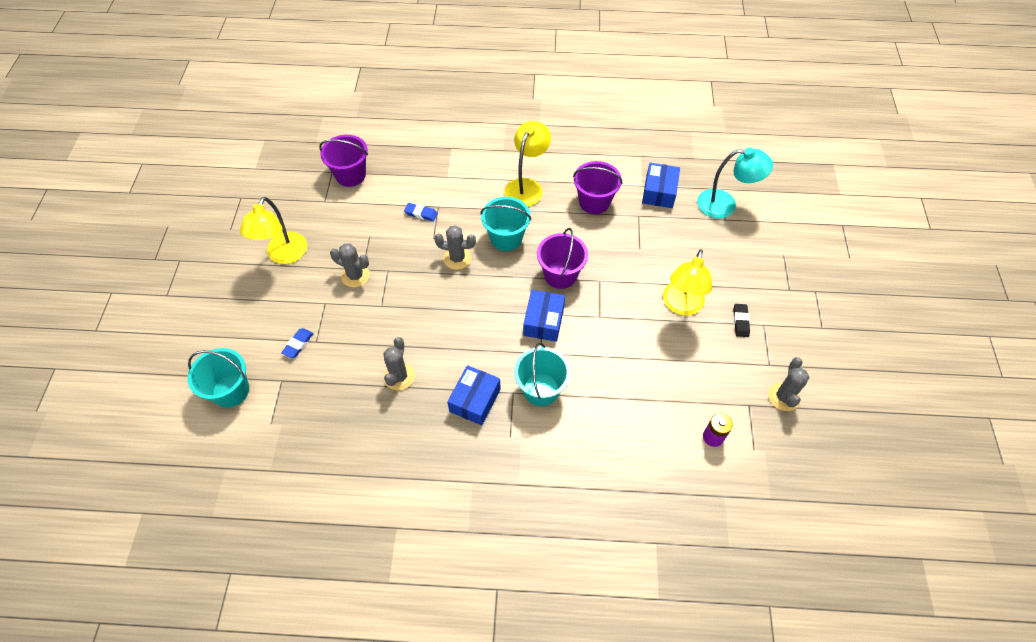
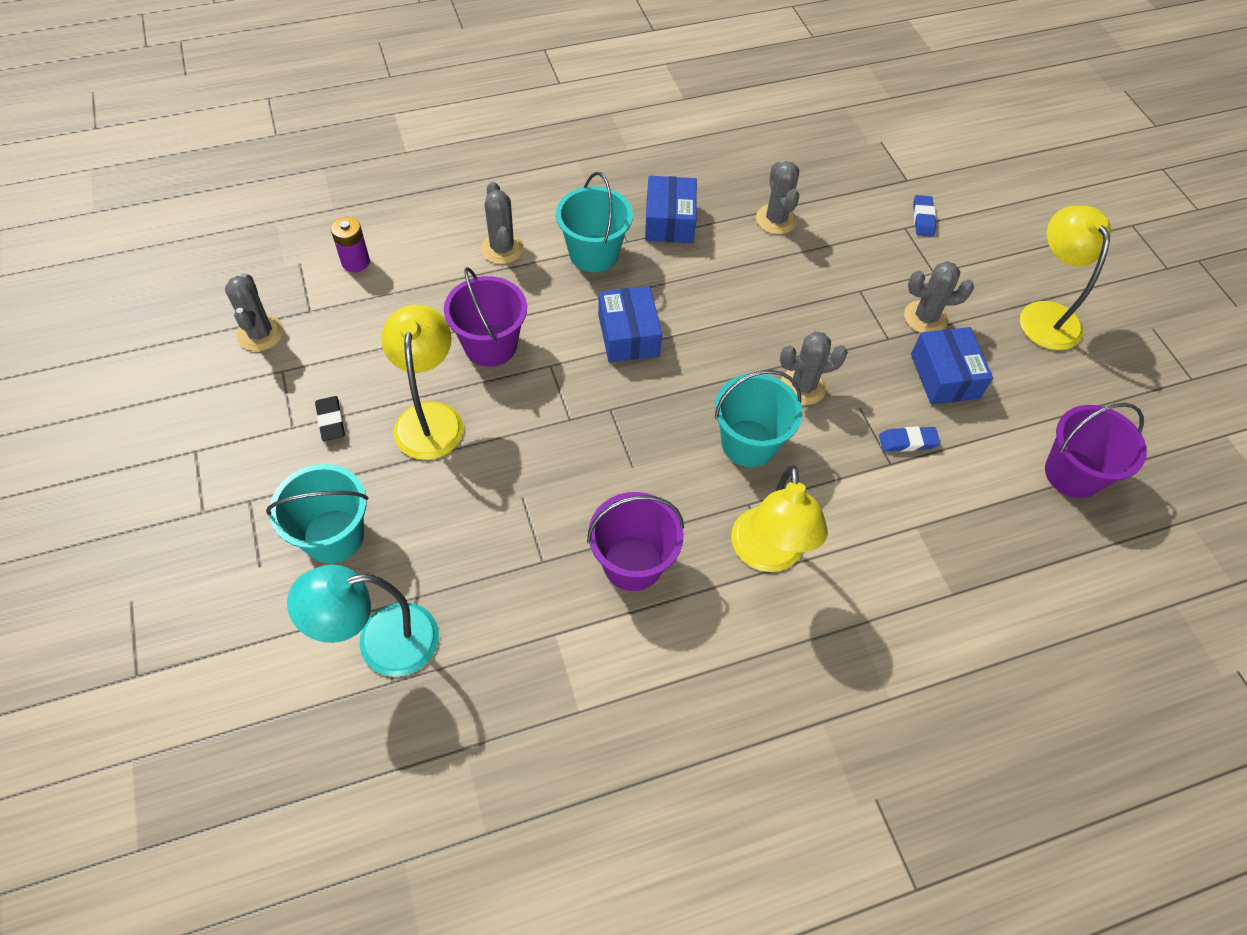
camera: 155 degrees right, 0 degrees up
turquoise bucket [187,348,249,408] -> turquoise bucket moved to [266,464,368,563]
purple bucket [537,228,588,289] -> purple bucket moved to [444,267,527,367]
blue box [642,163,680,208] -> blue box moved to [911,327,993,404]
none -> grey cactus [481,182,524,264]

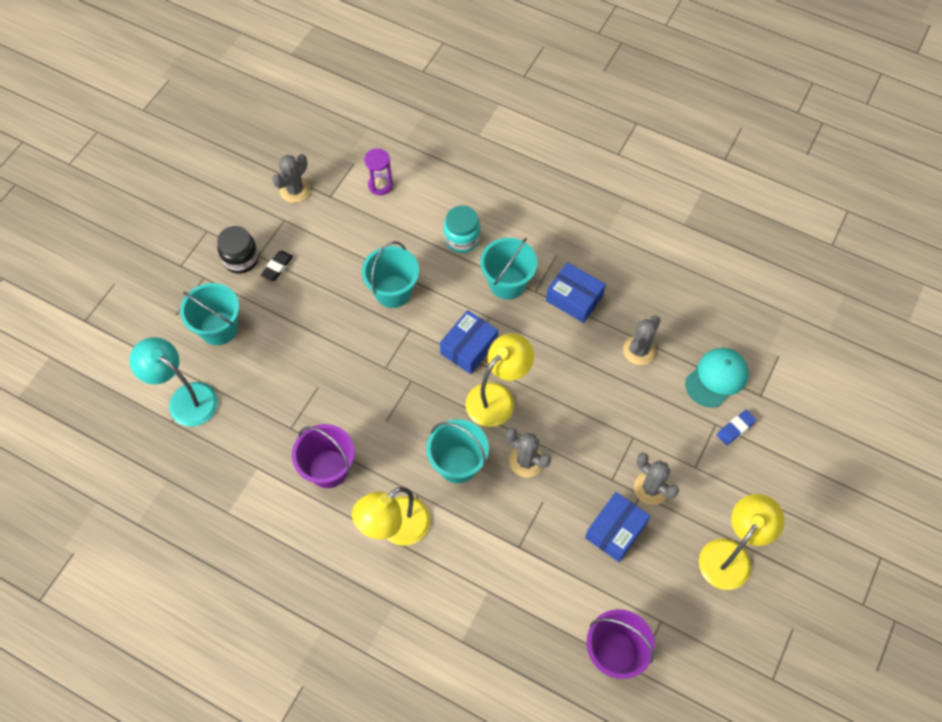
camera: 50 degrees right, 5 degrees up
purple battery [331,217,370,272] -> purple hourglass [364,148,393,195]
yellow lamp [381,304,464,460] -> yellow lamp moved to [465,333,534,427]
purple bucket [444,267,527,367] -> turquoise bucket [362,241,419,308]
grey cactus [481,182,524,264] -> turquoise jar [444,206,481,253]
blue box [645,176,697,243] -> blue box turned 75 degrees clockwise [546,262,606,323]
blue eraser [879,426,940,452] -> none
none -> black jar [217,226,259,274]
none -> turquoise cap [685,348,749,408]

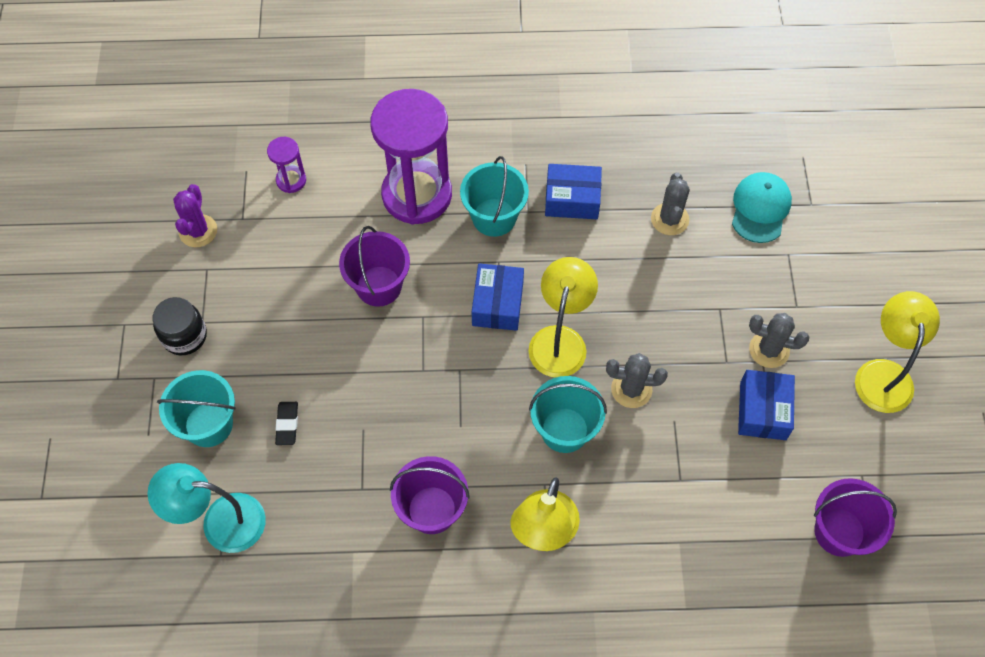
camera: 30 degrees left, 0 degrees up
black eraser [261,250,293,281] -> black eraser moved to [275,402,298,445]
grey cactus [272,154,310,203] -> purple cactus [173,184,217,247]
turquoise bucket [362,241,419,308] -> purple bucket [339,226,410,307]
turquoise jar [444,206,481,253] -> purple hourglass [370,89,452,225]
blue eraser [717,410,756,445] -> none

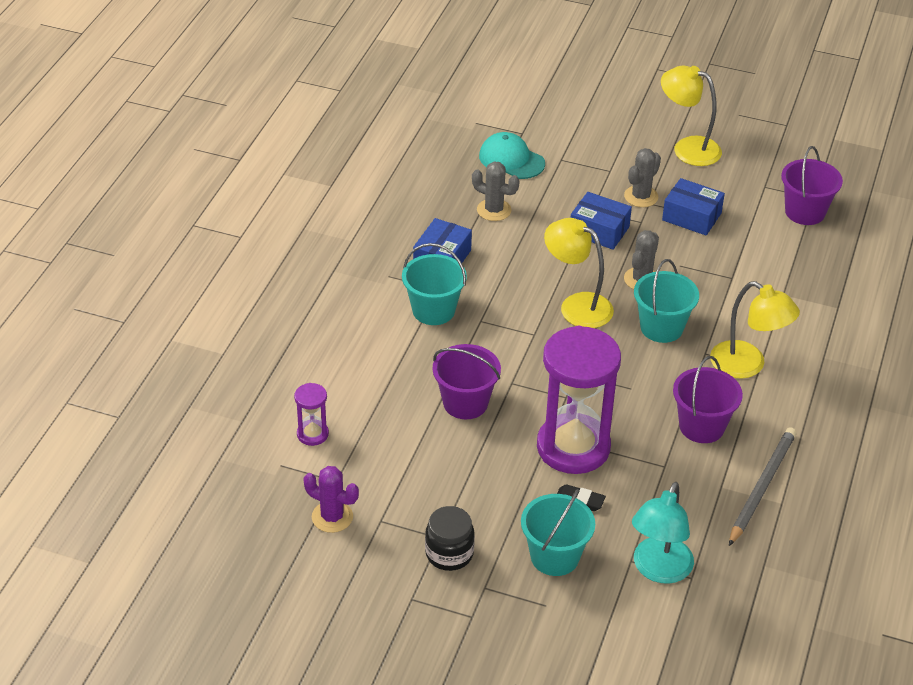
camera: 70 degrees left, 20 degrees down
purple hourglass [370,89,452,225] -> purple hourglass moved to [537,326,621,474]
blue box [472,263,524,331] -> blue box moved to [571,192,632,250]
none -> grey pencil [729,427,796,546]

